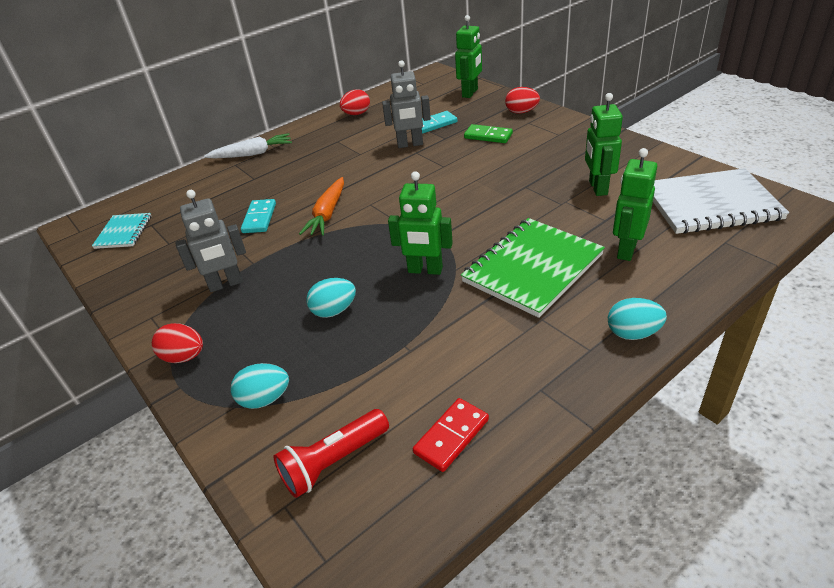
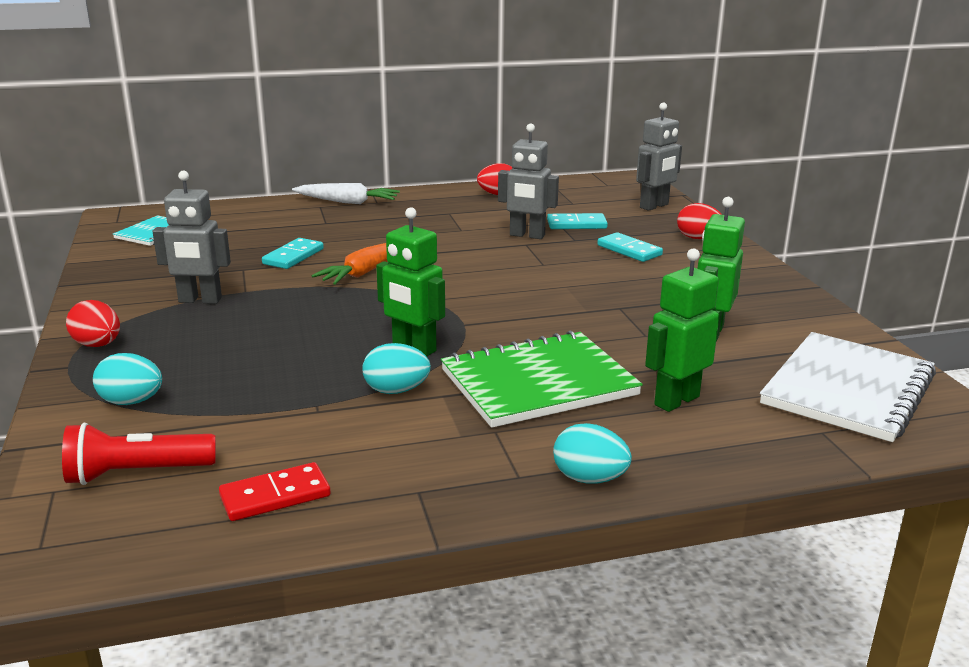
camera: 20 degrees right, 15 degrees down
turquoise egg [306,278,356,318] -> turquoise egg moved to [363,343,431,394]
green robot [455,15,482,98] -> grey robot [636,102,682,211]
green domino [464,124,513,143] -> turquoise domino [597,232,663,262]
white notebook [653,168,789,234] -> white notebook turned 75 degrees counterclockwise [760,332,936,442]

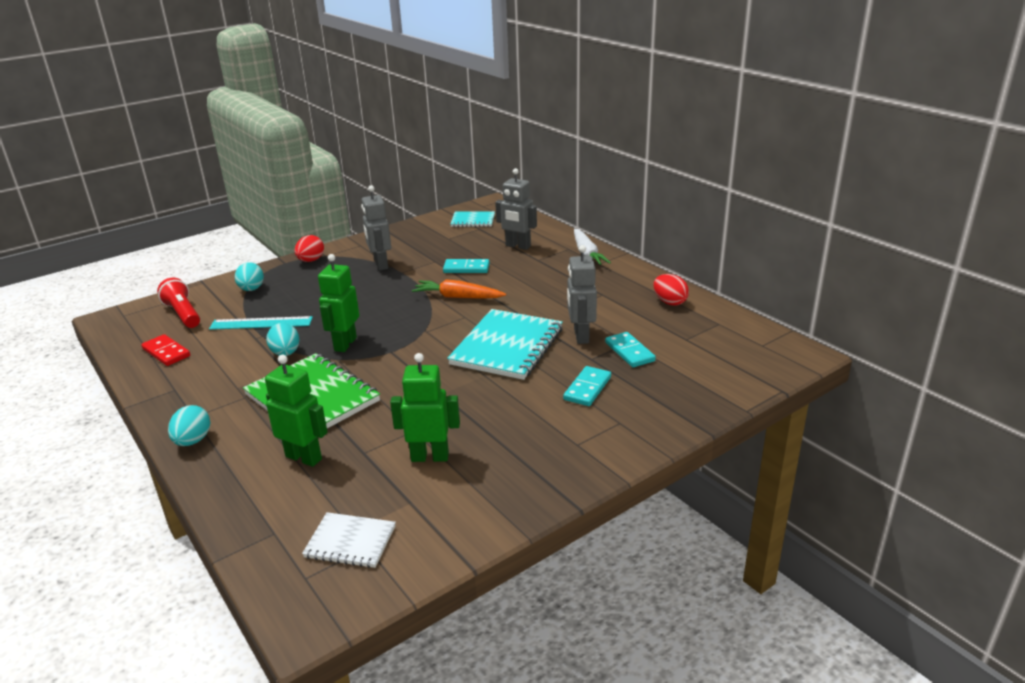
camera: 70 degrees right, 5 degrees up
grey robot [636,102,682,211] -> grey robot moved to [495,168,537,250]
red egg [677,203,722,239] -> none
white notebook [760,332,936,442] -> white notebook [302,512,396,568], size x0.53
none -> turquoise ruler [209,316,313,330]
none -> turquoise notebook [447,309,563,380]

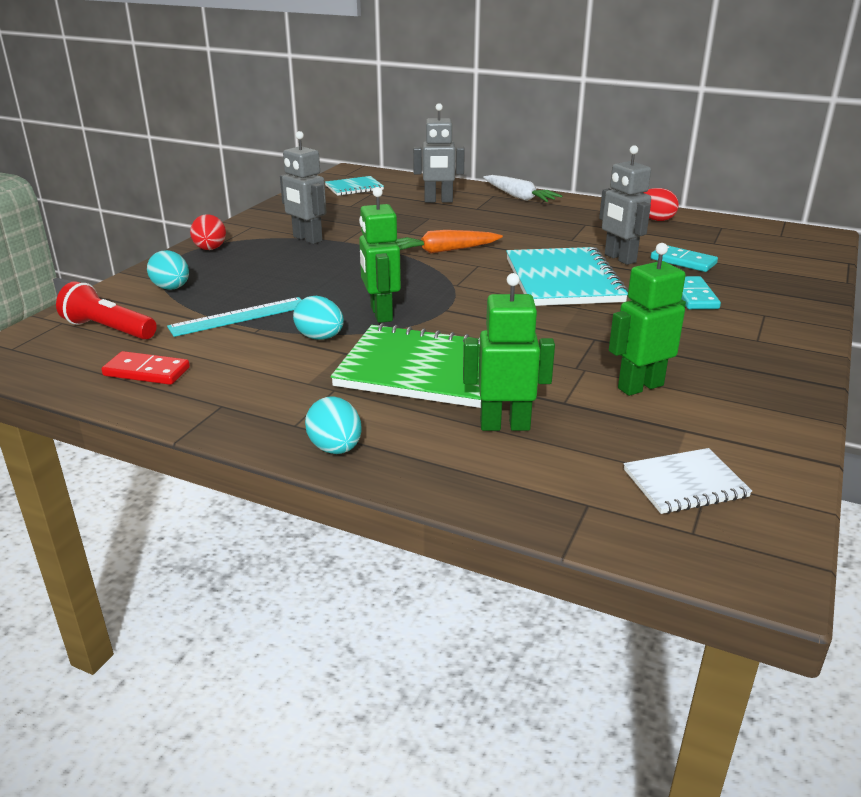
camera: 30 degrees left, 0 degrees up
turquoise domino [443,259,490,273] -> none

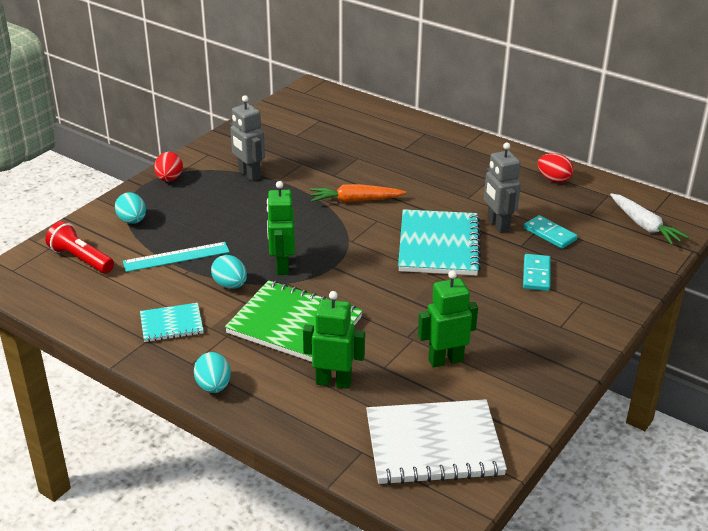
camera: 10 degrees right, 5 degrees up
red domino [101,351,190,385] -> none
turquoise notebook [325,176,384,196] -> turquoise notebook moved to [140,303,204,342]
grey robot [413,103,465,203] -> none
white carrot [483,175,562,202] -> white carrot moved to [610,193,689,245]
white notebook [624,448,752,514] -> white notebook [366,399,507,485], size x1.88

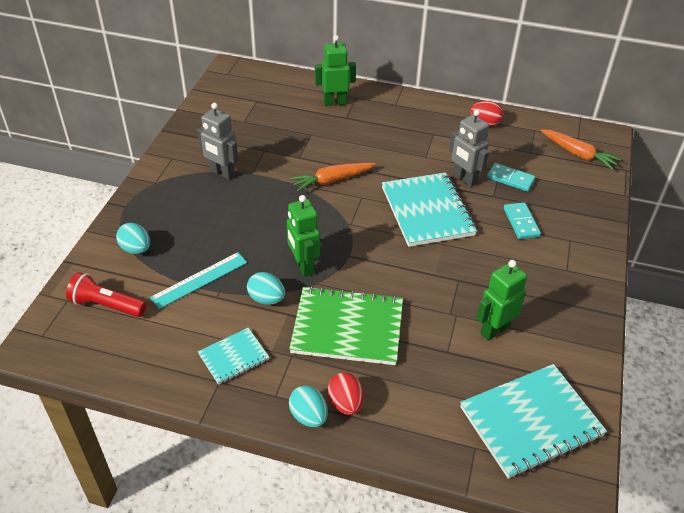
camera: 20 degrees left, 10 degrees up
red egg [154,152,183,182] -> red egg moved to [328,373,364,415]
green robot [303,291,365,389] -> green robot moved to [315,35,356,106]
white notebook [366,399,507,485] -> turquoise notebook [460,364,607,479]
white carrot [610,193,689,245] -> orange carrot [541,129,621,170]

